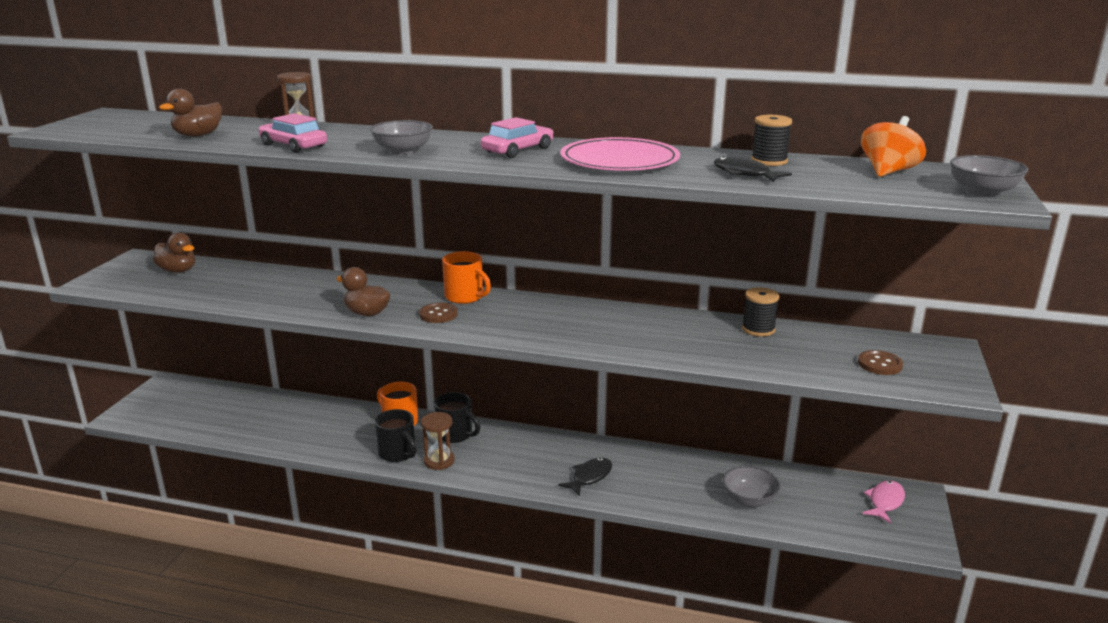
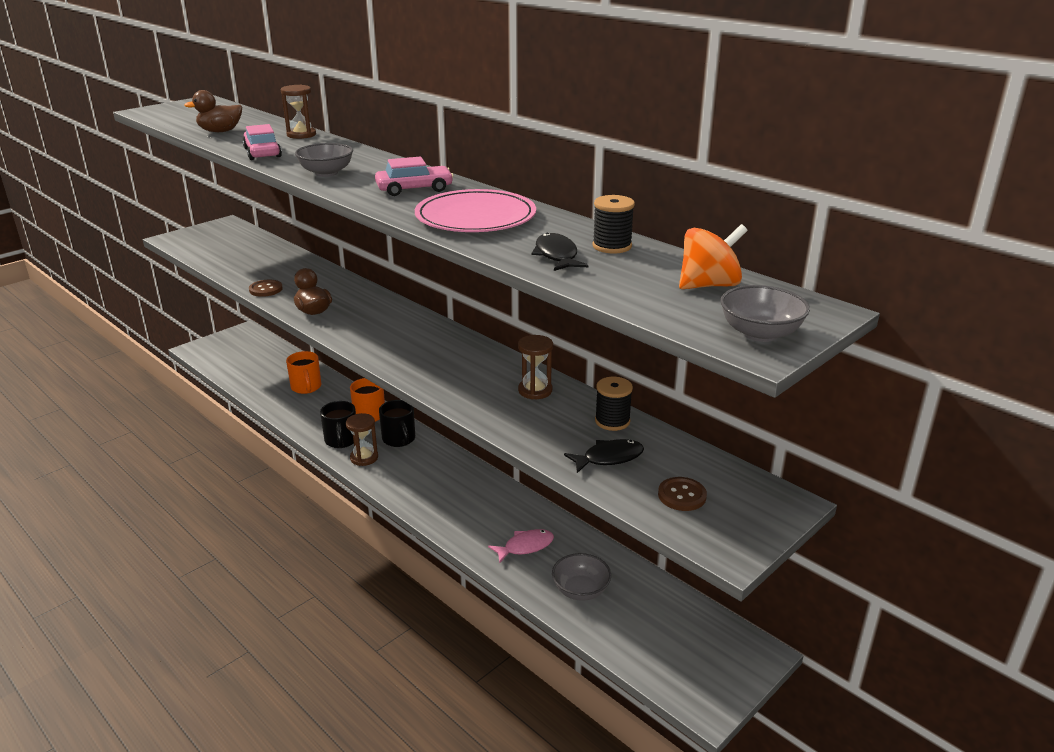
camera: 30 degrees right, 5 degrees up
brown duck [153,233,195,273] -> none
brown button [419,303,458,323] -> brown button moved to [249,280,283,297]
orange mug [442,251,491,304] -> orange mug moved to [286,351,321,394]
black fish [559,458,612,496] -> black fish moved to [564,439,644,473]
pink fish [862,480,905,524] -> pink fish moved to [488,529,554,564]
none -> brown hourglass [518,335,553,400]

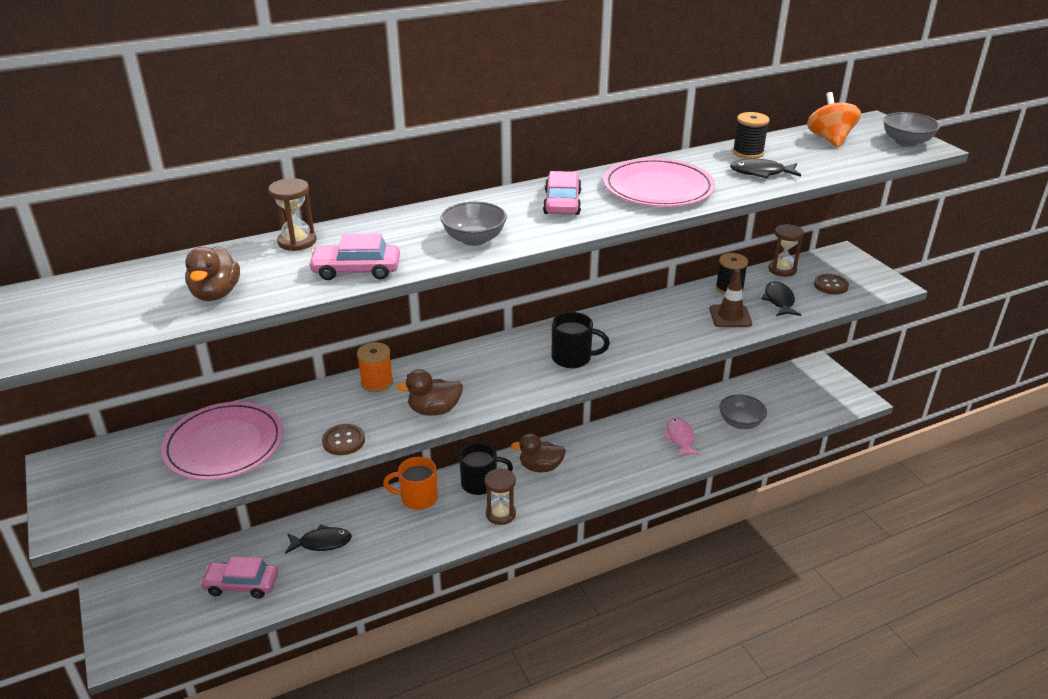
camera: 70 degrees left, 5 degrees up
orange mug [286,351,321,394] -> black fish [285,524,352,554]
black mug [320,401,356,448] -> black mug moved to [552,312,610,368]
brown hourglass [518,335,553,400] -> brown hourglass moved to [768,224,804,277]
none -> pink plate [161,402,283,480]
none -> pink car [200,557,278,599]
none -> orange spool [357,342,393,392]
none -> brown duck [511,433,566,472]
none -> brown traffic cone [709,269,752,327]

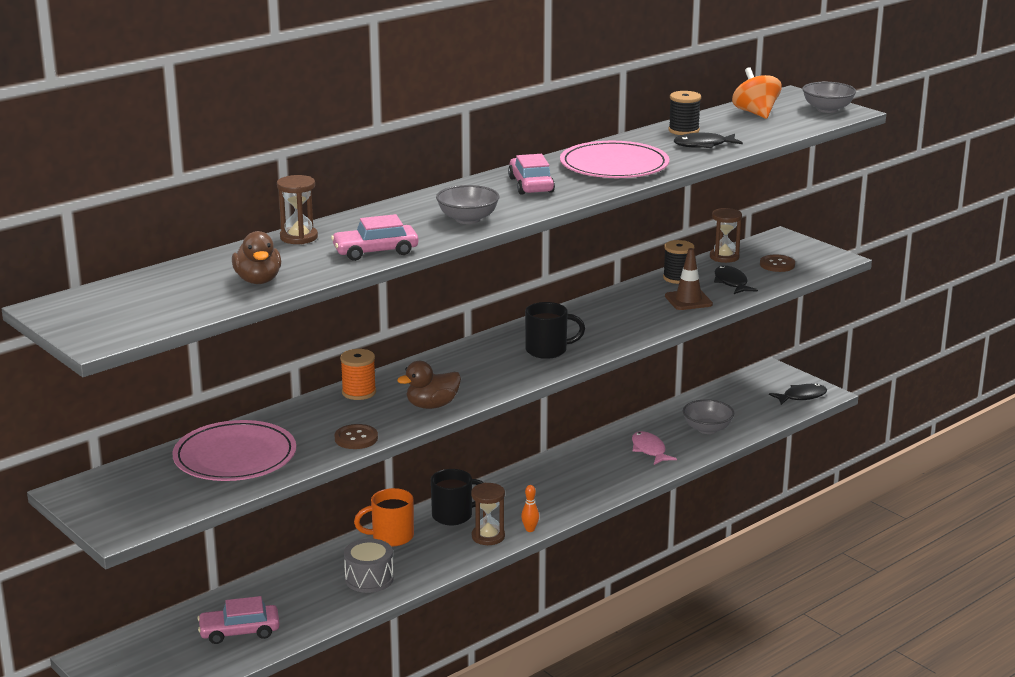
camera: 15 degrees left, 10 degrees down
black fish [285,524,352,554] -> black fish moved to [769,383,827,405]
brown duck [511,433,566,472] -> none
none -> grey drum [344,539,394,593]
none -> orange bowling pin [521,485,539,532]

